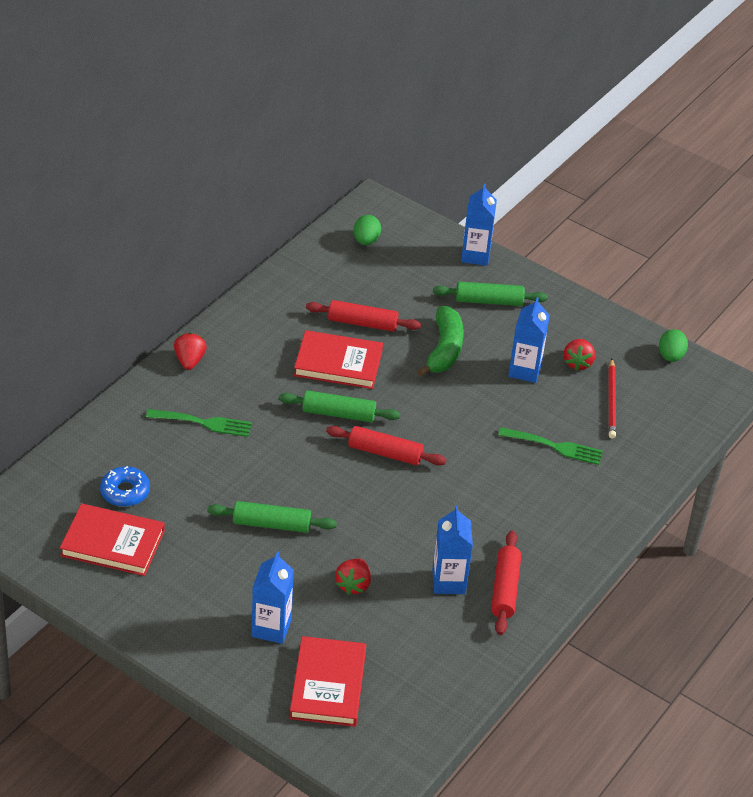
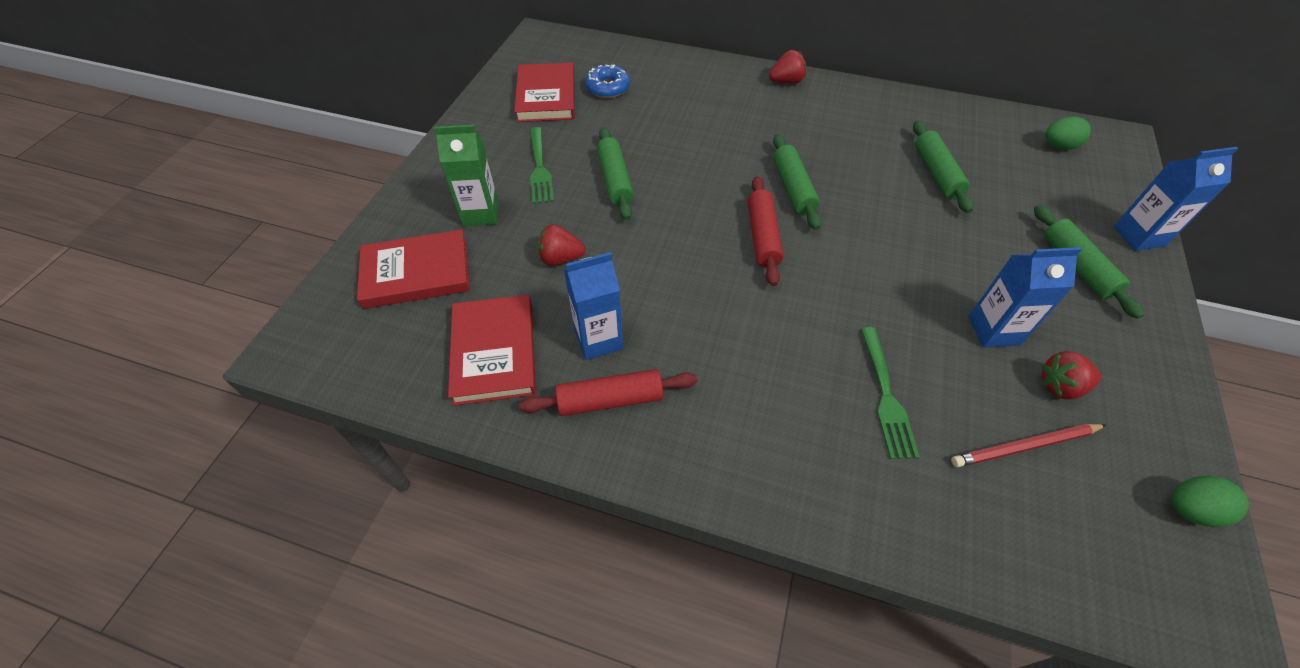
camera: 75 degrees right, 10 degrees up
green fork [146,409,252,437] -> green fork moved to [530,127,554,204]
blue carton [252,551,294,644] -> green carton [434,125,499,226]
red book [294,330,383,389] -> red book moved to [448,295,536,406]
red rolling pin [306,300,421,332] -> green rolling pin [913,121,973,213]
green banana [418,306,464,376] -> none

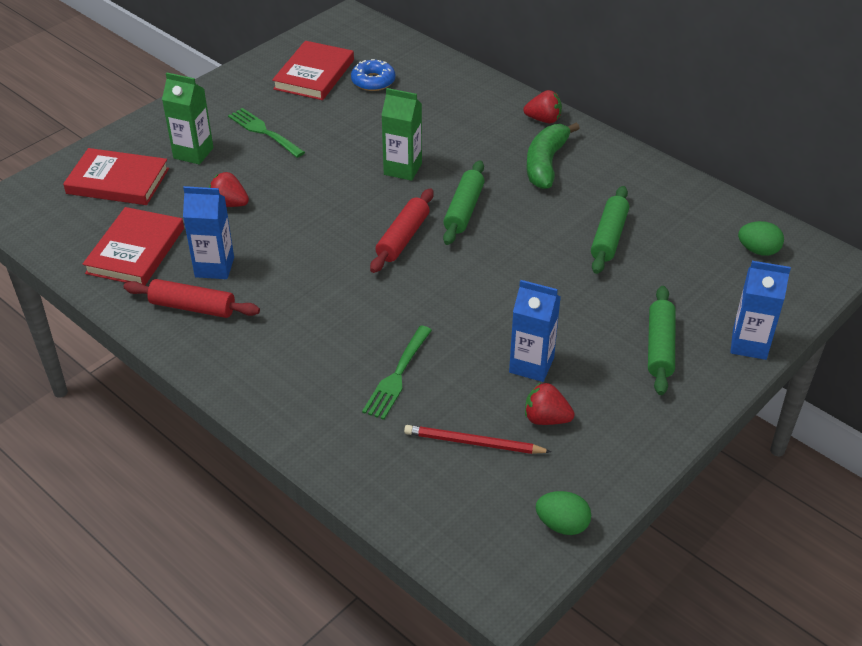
camera: 25 degrees right, 10 degrees down
green fork [530,127,554,204] -> green fork turned 120 degrees clockwise [228,108,305,158]
green rolling pin [597,127,634,220] -> none
none -> green carton [381,88,422,181]
none -> green banana [526,123,580,189]

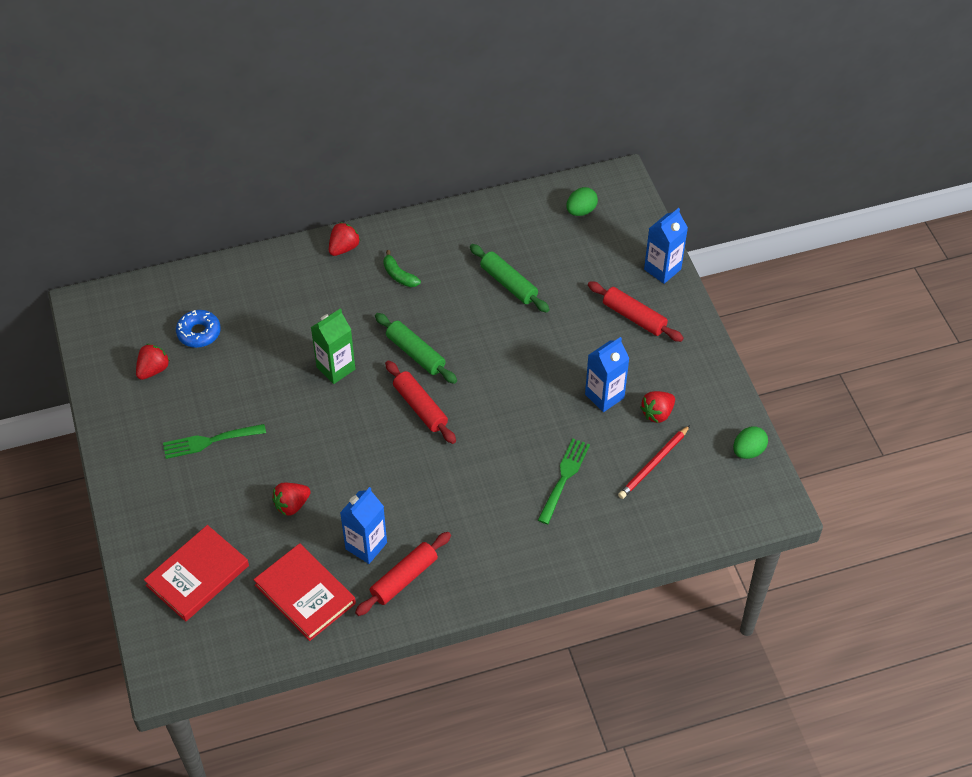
camera: 60 degrees left, 10 degrees up
green carton [162,72,214,165] -> none
red book [272,41,354,100] -> red strawberry [136,344,170,380]
green fork [362,325,432,420] -> green fork turned 120 degrees counterclockwise [538,439,590,524]
green banana [526,123,580,189] -> green banana [383,250,421,287], size x0.56
green rolling pin [648,286,676,395] -> red rolling pin [588,281,684,342]

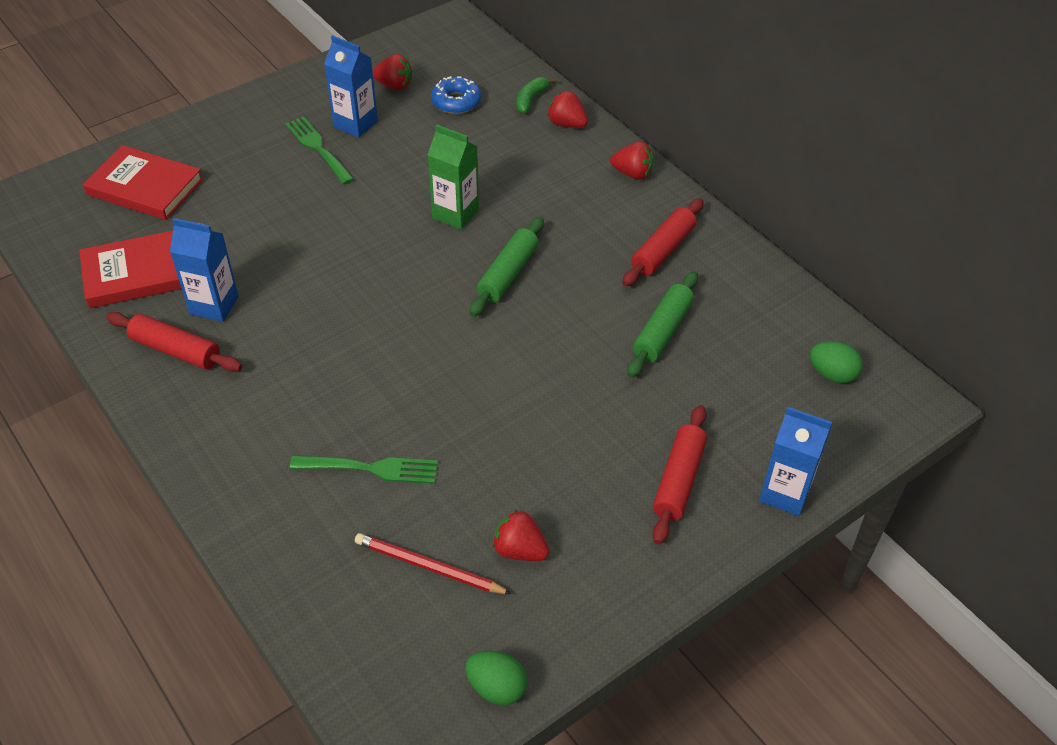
camera: 70 degrees right, 5 degrees down
red book [253,543,356,641] -> red book turned 45 degrees clockwise [79,231,182,308]
red strawberry [272,483,311,515] -> red strawberry moved to [547,91,588,128]
green banana [383,250,421,287] -> green banana moved to [516,77,557,113]
red rolling pin [385,361,456,444] -> red rolling pin moved to [622,198,704,286]
blue carton [585,337,629,412] -> blue carton moved to [324,35,378,138]

